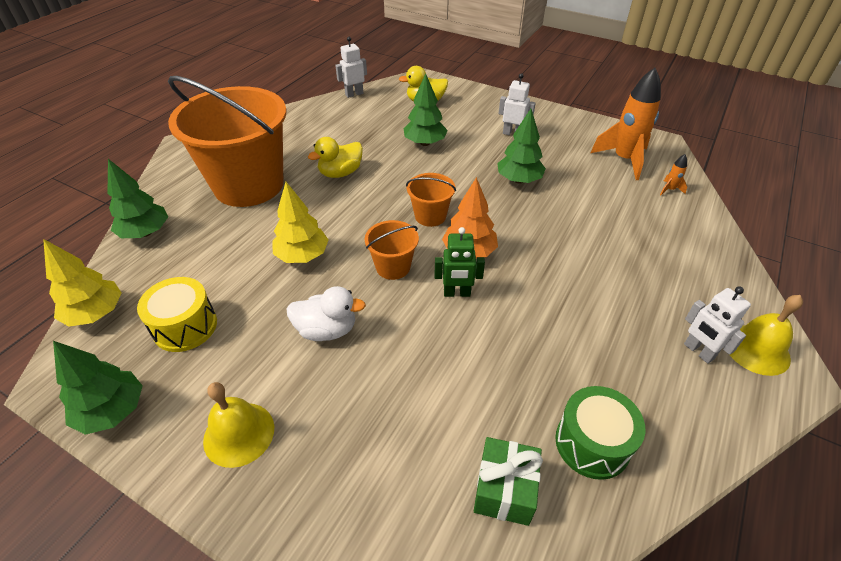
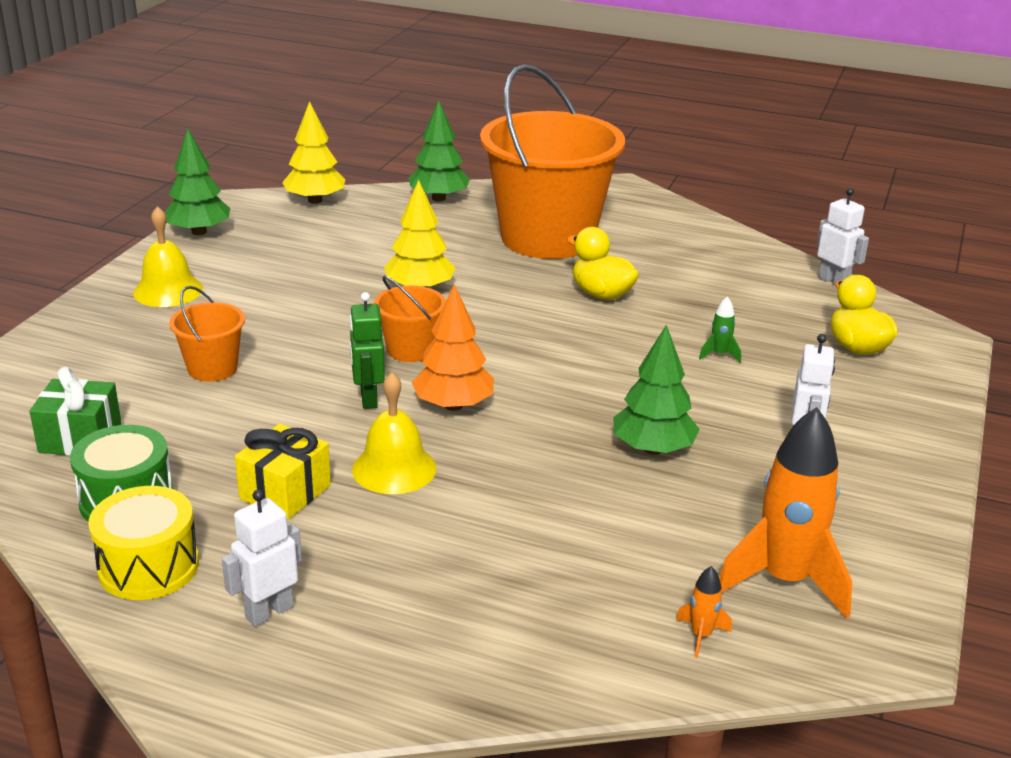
camera: 80 degrees right, 15 degrees down
yellow drum [137,277,217,352] -> yellow drum moved to [88,486,199,600]
white duck [287,286,366,341] -> none
green tree [404,73,448,146] -> green rocket [699,297,741,363]
orange bucket [406,173,456,227] -> orange bucket moved to [169,286,245,382]
yellow bell [730,295,803,376] -> yellow bell moved to [352,372,436,494]
none -> yellow gift [235,424,331,520]

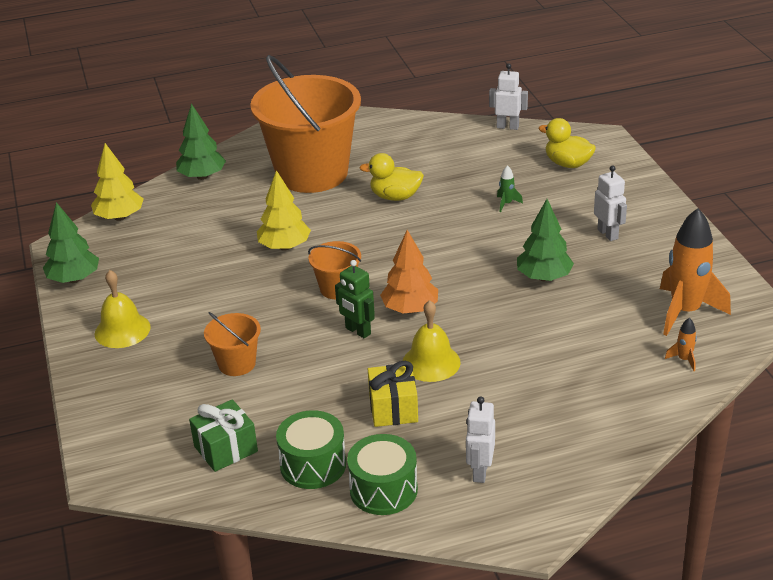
camera: 35 degrees left, 5 degrees up
yellow drum [88,486,199,600] -> green drum [347,434,418,515]

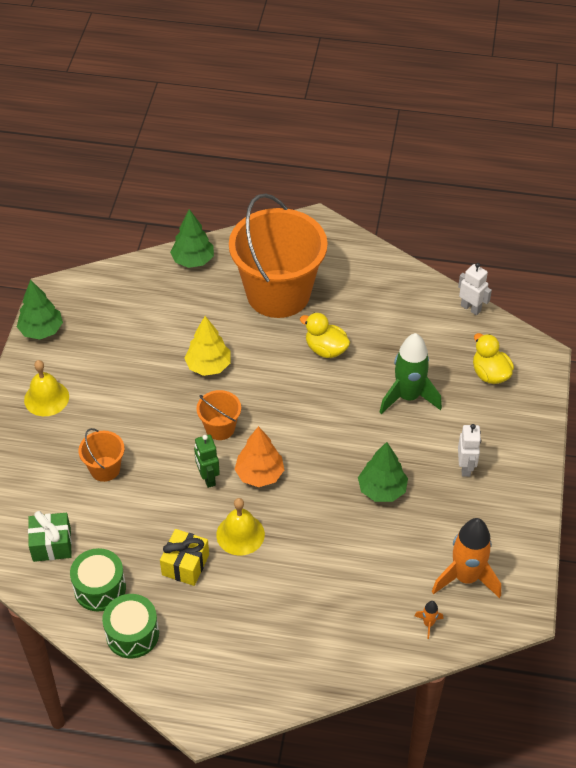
camera: 25 degrees right, 15 degrees up
yellow tree [91,143,144,221] -> none
white robot [466,396,495,483] -> none
green rocket [497,165,523,212] -> green rocket [380,333,442,414], size x2.42

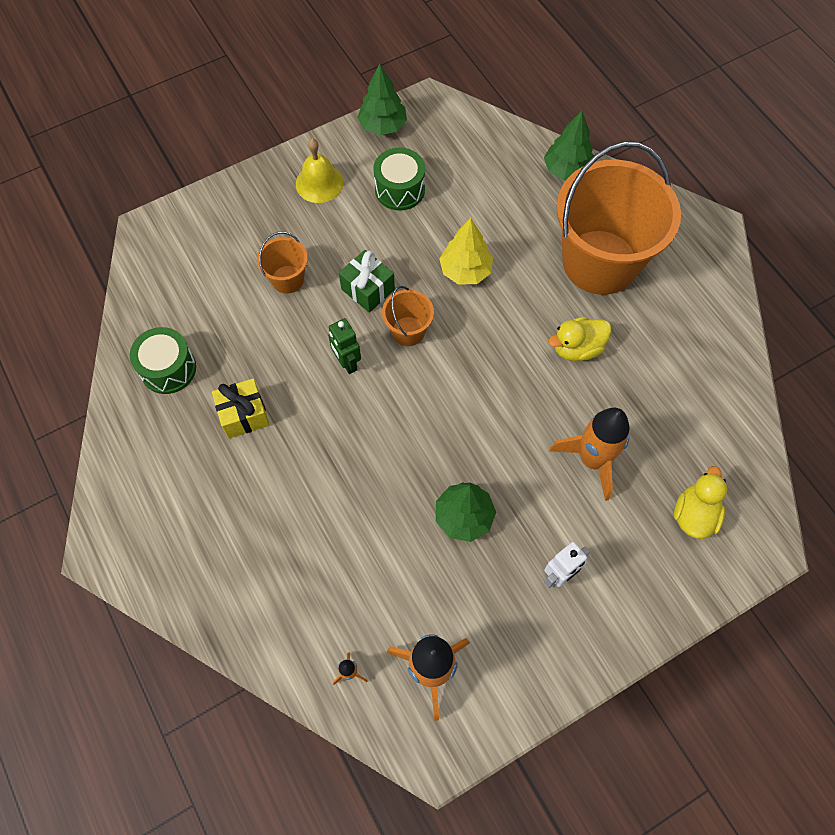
camera: 50 degrees right, 15 degrees up
green gift [28,511,72,562] -> green gift moved to [339,250,395,313]
green drum [102,594,159,658] -> green drum moved to [373,148,425,211]
green robot [194,434,220,488] -> green robot turned 60 degrees counterclockwise [328,318,361,374]
yellow bell [216,498,265,555] -> none
orange tree [234,426,284,487] -> none
yellow duck [300,313,350,358] -> yellow duck turned 105 degrees counterclockwise [548,317,611,361]
green rocket [380,333,442,414] -> orange rocket [550,408,629,501]
white robot [458,263,492,315] -> none

